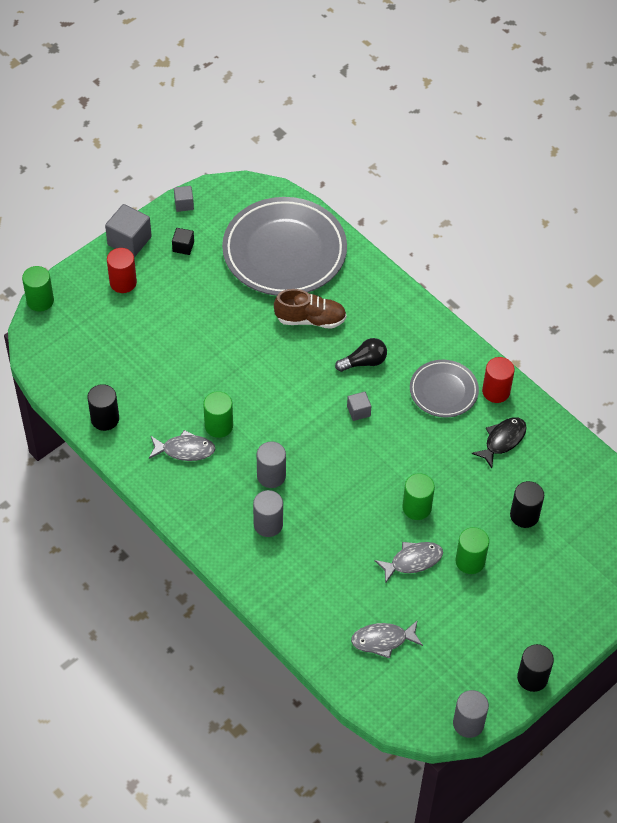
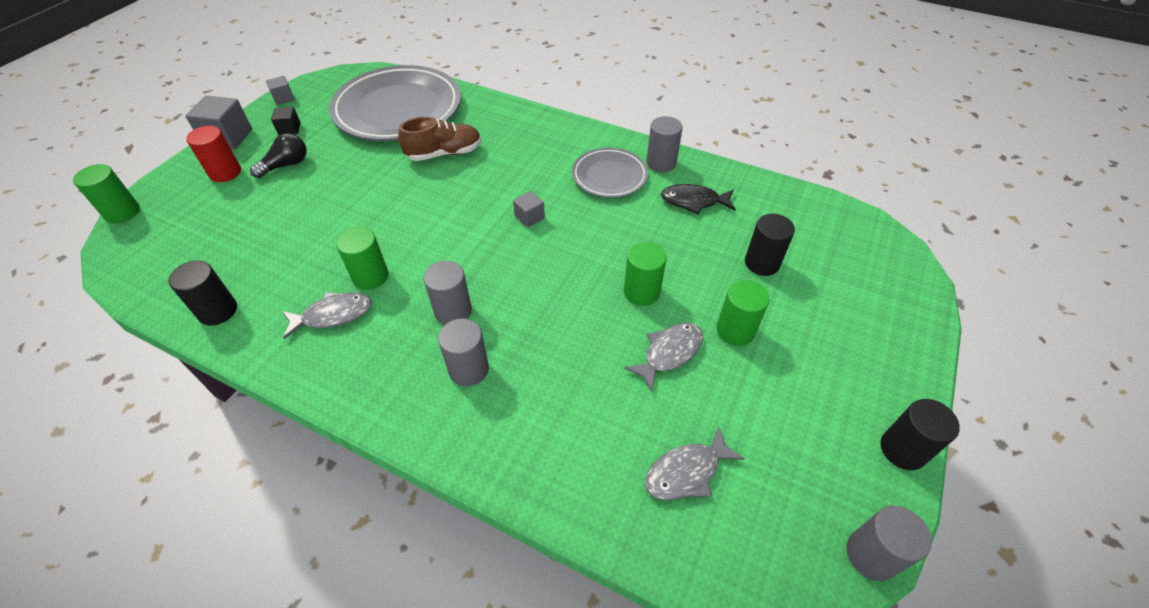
camera: 20 degrees left, 5 degrees down
black light bulb [335,338,387,372] -> black light bulb moved to [250,133,307,178]
black fish [471,417,527,468] -> black fish turned 105 degrees counterclockwise [661,184,736,214]
red cylinder [482,357,515,403] -> grey cylinder [646,116,683,172]

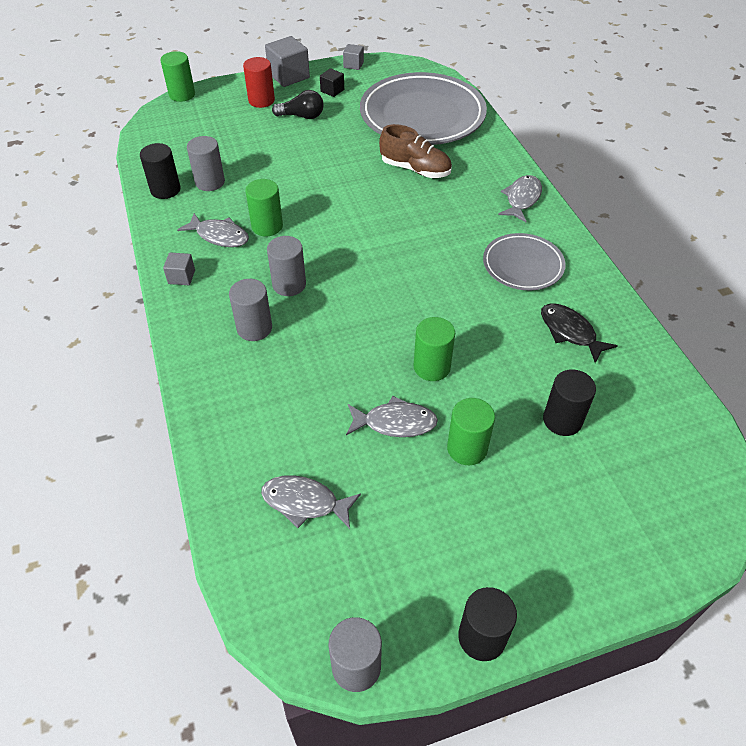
camera: 45 degrees right, 0 degrees up
grey cube [513,191,545,228] -> grey cube moved to [163,252,195,285]
grey cylinder [646,116,683,172] -> grey cylinder moved to [187,136,225,191]
none -> grey fish [498,175,542,222]

